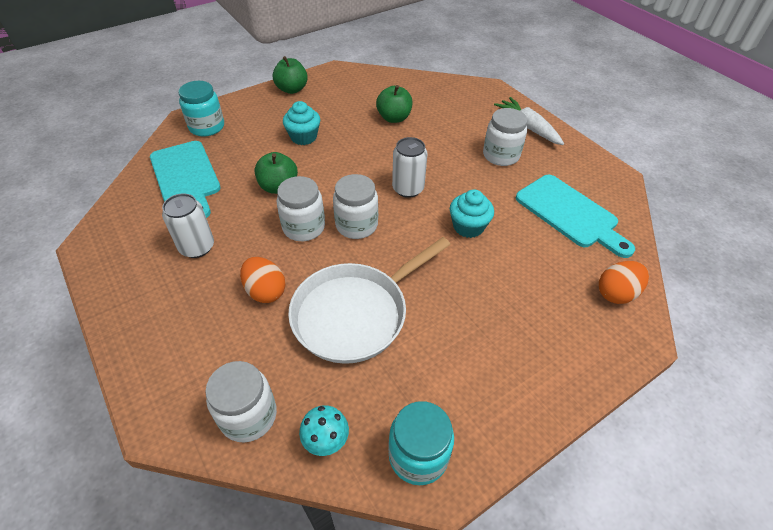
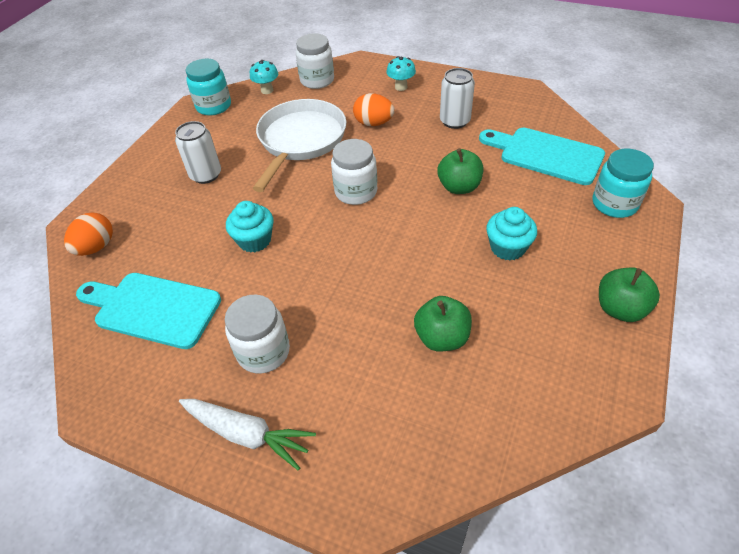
camera: 150 degrees right, 0 degrees up
white jar [277,176,325,241] -> none
white can [392,137,427,198] -> white can moved to [175,121,221,184]
none -> turquoise mushroom [386,56,416,91]

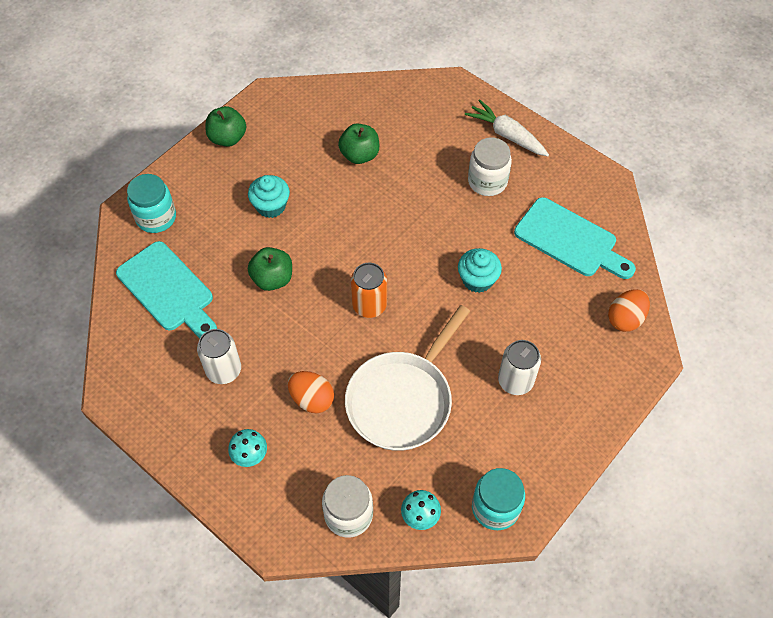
camera: 165 degrees left, 10 degrees up
white jar [331,139,377,205] -> orange can [351,263,387,318]

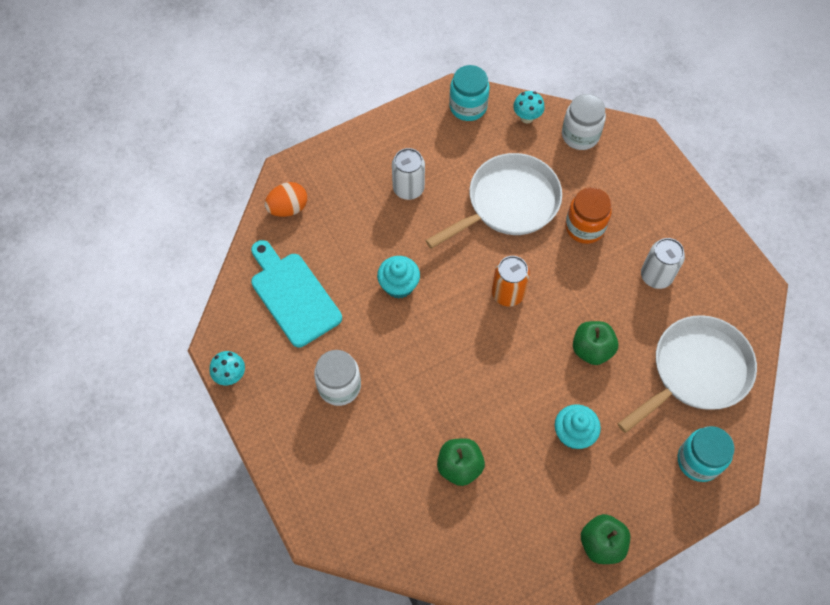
camera: 160 degrees left, 5 degrees up
turquoise cutting board [116,241,217,338] -> white pan [618,315,757,433]
turquoise mushroom [228,429,267,467] -> turquoise mushroom moved to [209,351,245,385]
orange egg [288,371,334,413] -> orange jar [565,187,612,244]
white carrot [465,99,549,156] -> none

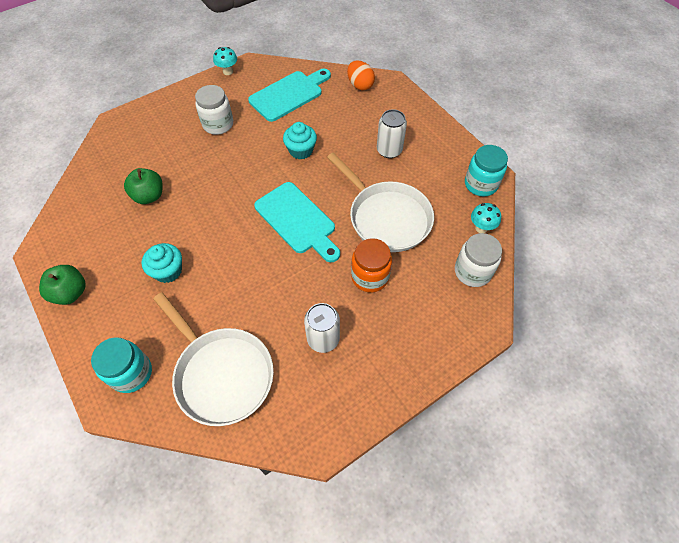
camera: 85 degrees right, 5 degrees down
orange can [492,256,530,306] -> turquoise cutting board [254,182,340,262]
green apple [573,321,618,365] -> none

